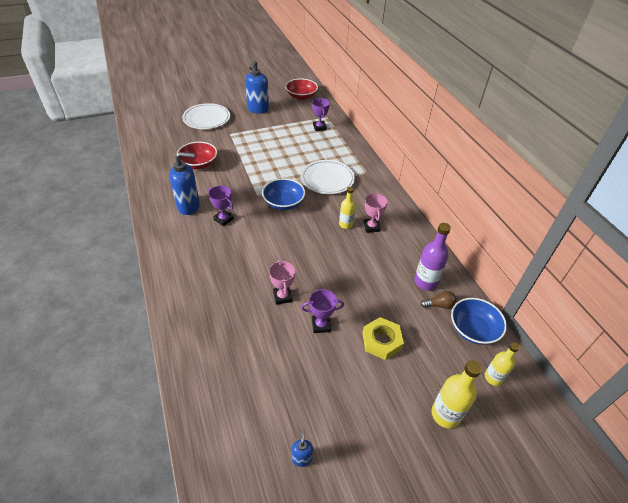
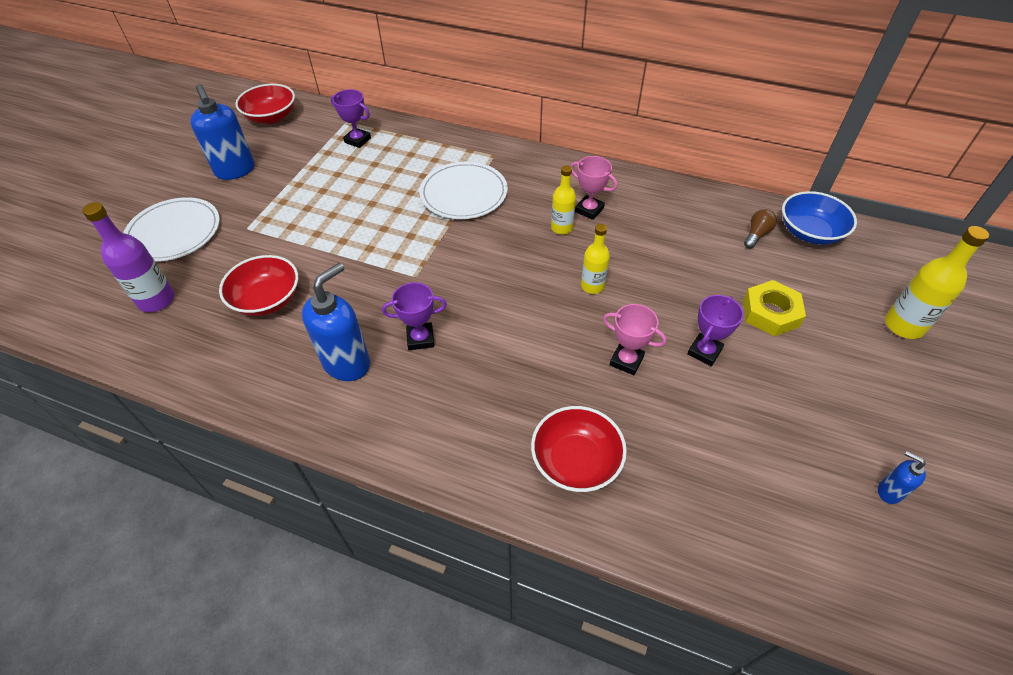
camera: 45 degrees left, 5 degrees up
blue bowl [262,178,305,210] -> none
purple bottle [414,223,451,291] -> purple bottle moved to [82,202,175,312]
yellow bottle [485,342,520,386] -> yellow bottle moved to [581,224,610,294]
none -> red bowl [531,406,627,492]

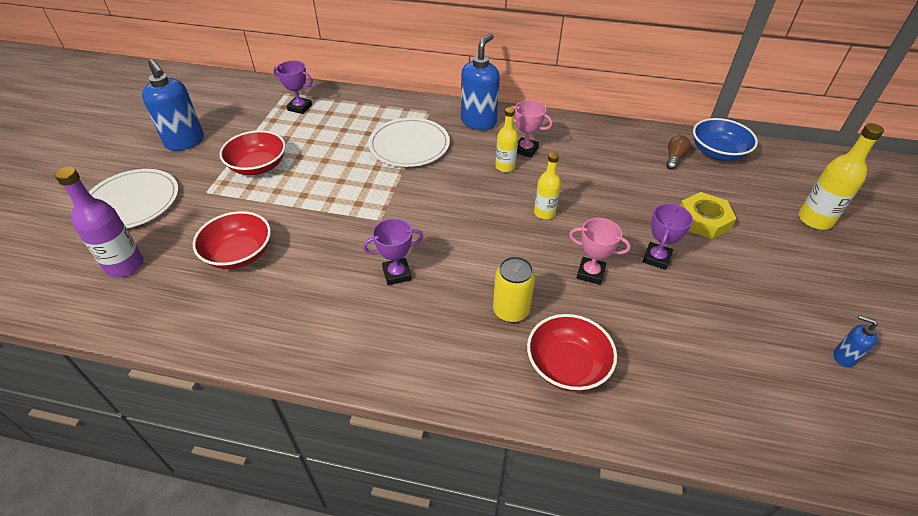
camera: 10 degrees left, 5 degrees down
red bowl [235,84,295,124] -> red bowl moved to [220,130,286,175]
blue soap dispenser [302,263,370,381] -> blue soap dispenser moved to [461,34,500,130]
none -> yellow can [493,256,535,323]

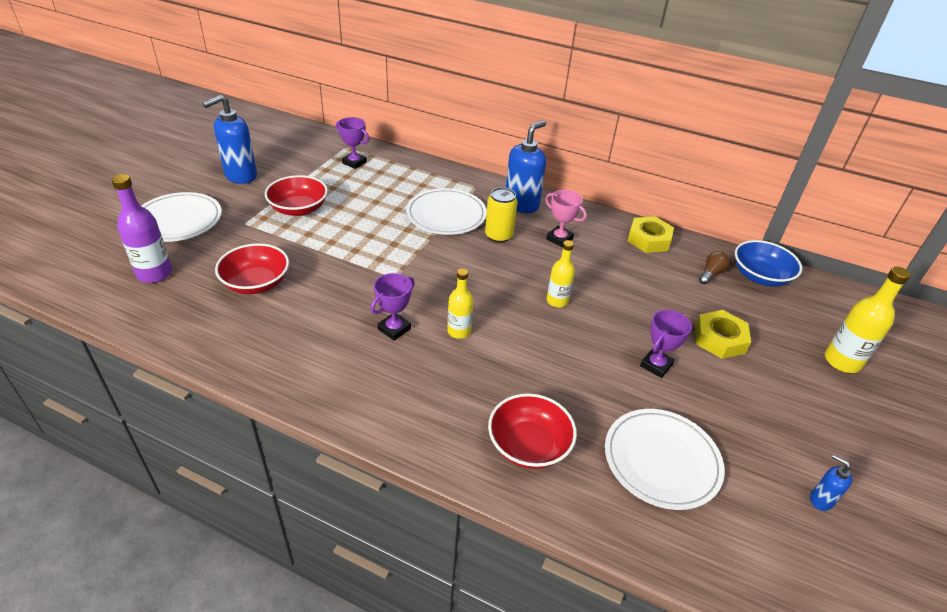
camera: 10 degrees right, 5 degrees down
blue soap dispenser [142,59,204,151] -> blue soap dispenser turned 75 degrees clockwise [203,95,257,184]
purple trophy [363,218,423,285] -> purple trophy turned 45 degrees counterclockwise [371,273,415,341]
yellow can [493,256,535,323] -> yellow can moved to [485,187,517,243]
yellow bottle [495,107,518,172] -> yellow bottle moved to [447,269,473,339]
pink trophy [569,218,631,285] -> none
none -> white plate [605,409,725,510]
none -> yellow nut [628,217,674,253]

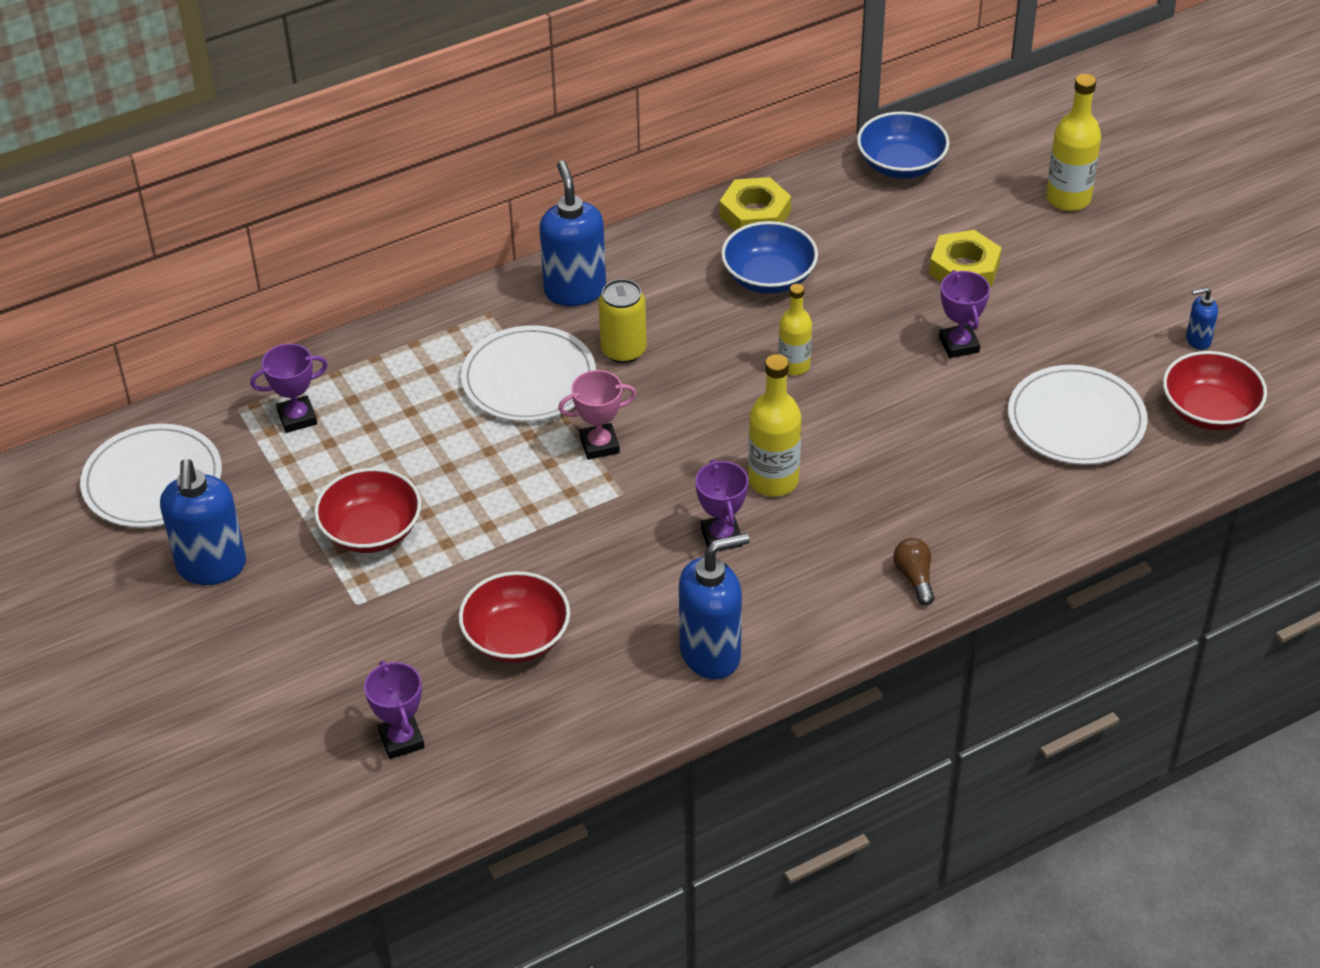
camera: 50 degrees left, 5 degrees up
purple bottle [112,174,172,283] -> purple trophy [364,661,425,759]
white plate [141,192,222,242] -> white plate moved to [80,424,222,528]
yellow bottle [447,269,473,339] -> yellow bottle [748,354,801,497], size x1.51
red bowl [488,393,577,469] -> red bowl moved to [1163,351,1267,430]
pink trophy [545,190,587,247] -> pink trophy moved to [558,370,637,460]
brown light bulb [699,251,730,284] -> brown light bulb moved to [893,538,935,606]
none -> blue soap dispenser [679,533,750,679]
none -> blue bowl [721,221,818,294]

